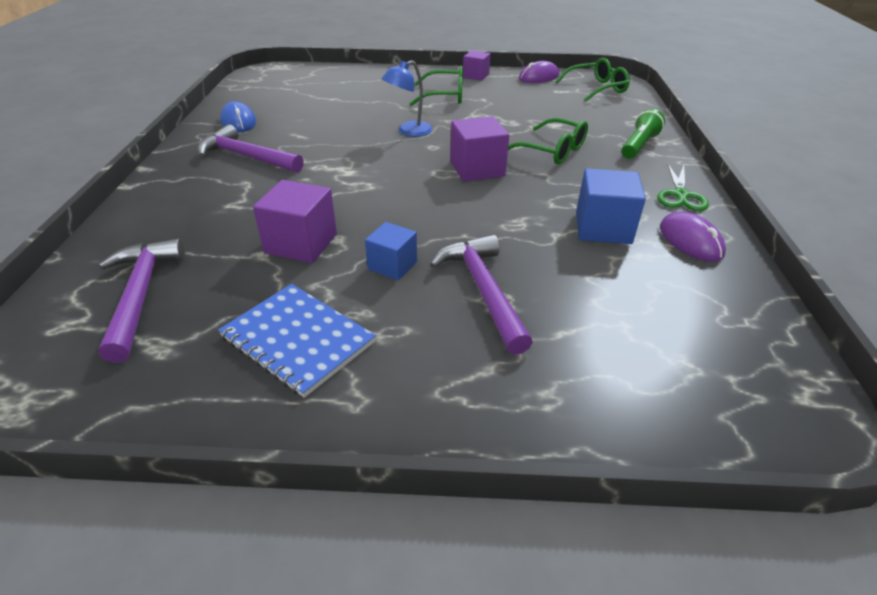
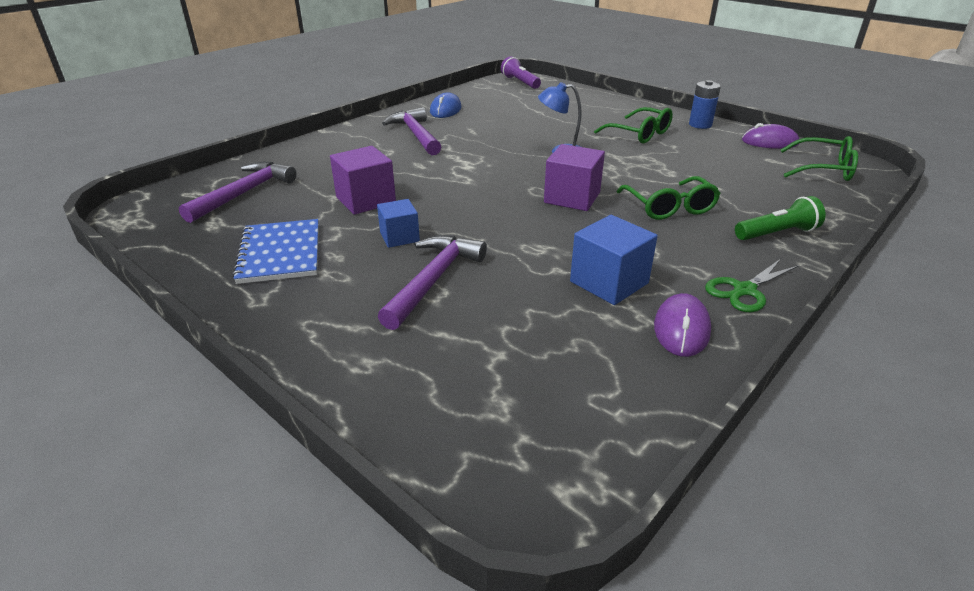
camera: 40 degrees right, 5 degrees down
purple cube [463,50,491,81] -> blue battery [689,80,721,129]
none -> purple flashlight [501,56,541,89]

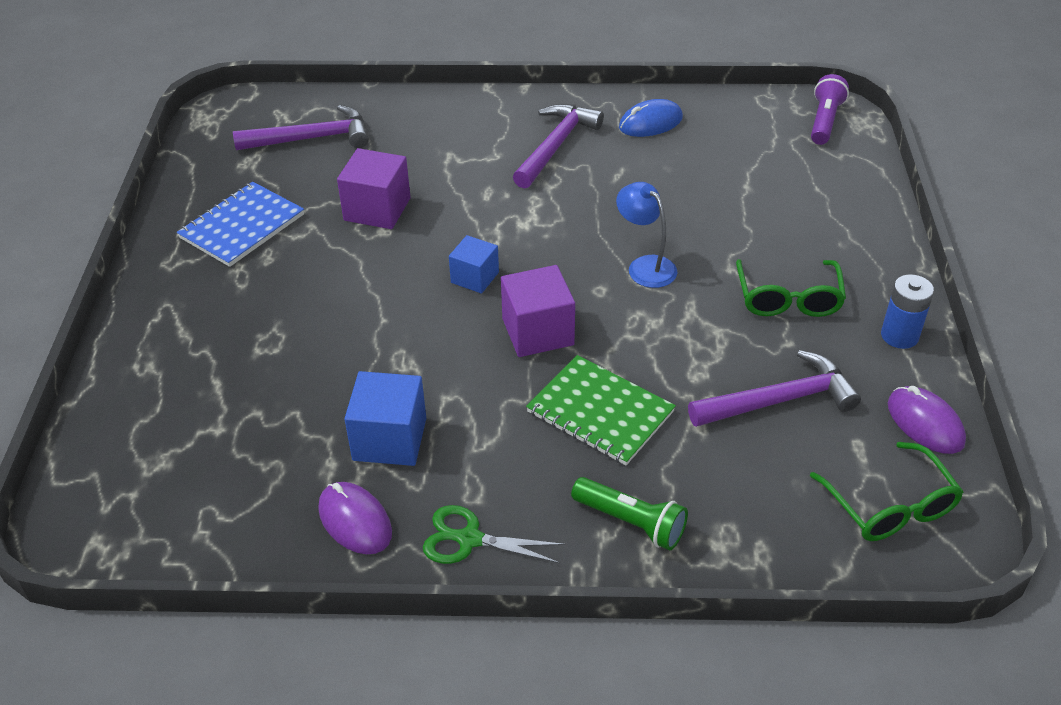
camera: 50 degrees right, 10 degrees up
blue cube [377,199,420,248] -> blue cube moved to [449,235,499,293]
purple hammer [378,235,487,330] -> purple hammer moved to [688,350,861,427]
green glasses [616,176,721,220] -> green notebook [526,355,676,465]
purple mouse [654,293,711,357] -> purple mouse turned 75 degrees clockwise [318,482,392,554]

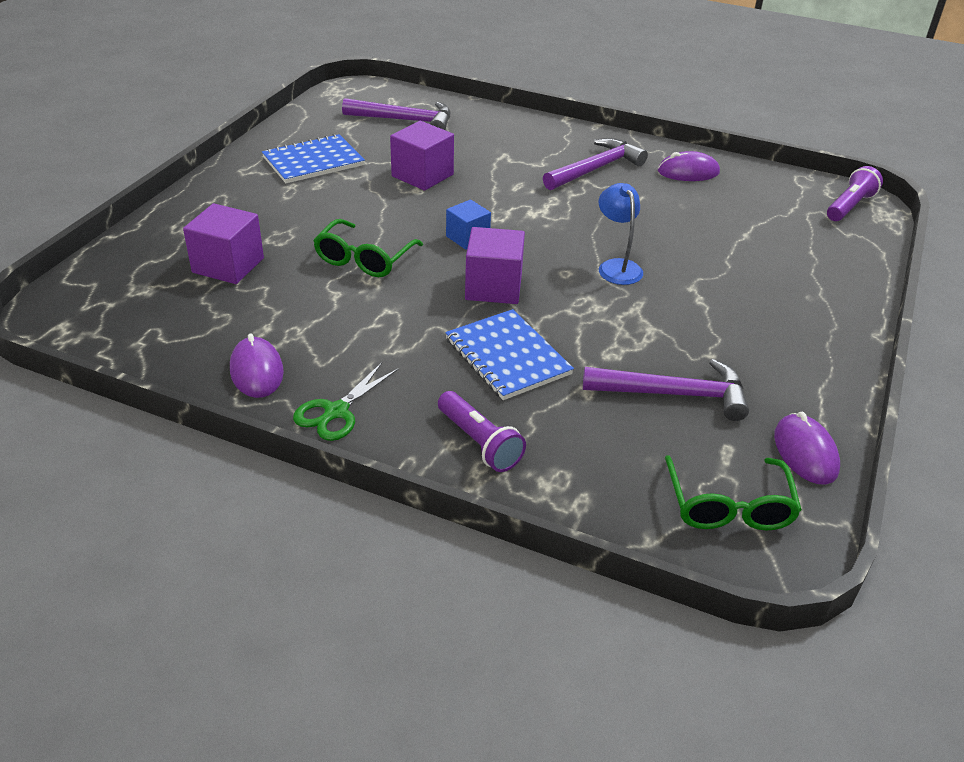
camera: 20 degrees right, 5 degrees down
blue cube [344,371,426,466] -> none
green scissors [423,505,565,564] -> green scissors turned 90 degrees counterclockwise [293,362,399,441]
green notebook [526,355,676,465] -> blue notebook [445,309,574,400]
green flashlight [571,477,688,550] -> purple flashlight [438,391,526,472]
blue mouse [619,99,683,137] -> purple mouse [658,151,720,181]
green glasses [736,259,846,317] -> green glasses moved to [313,219,423,277]
blue battery [881,274,934,349] -> none
none -> purple cube [183,203,264,284]

